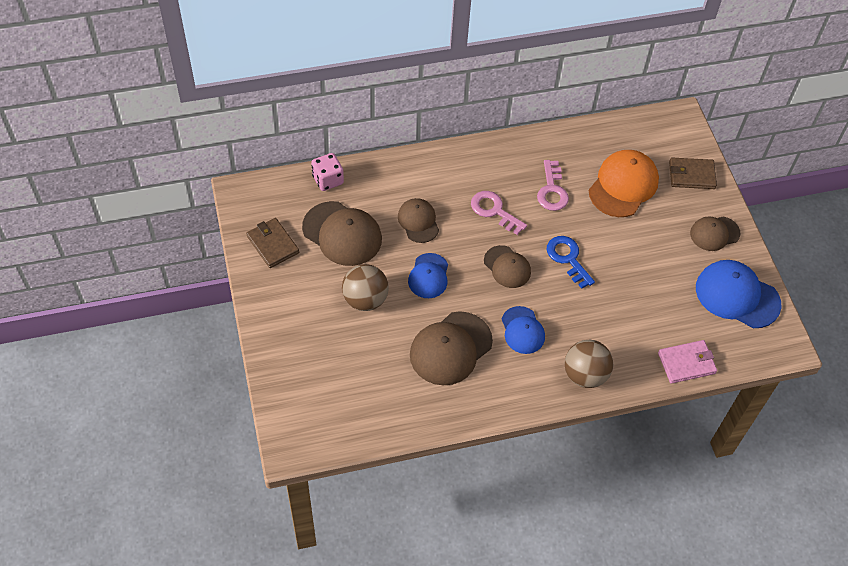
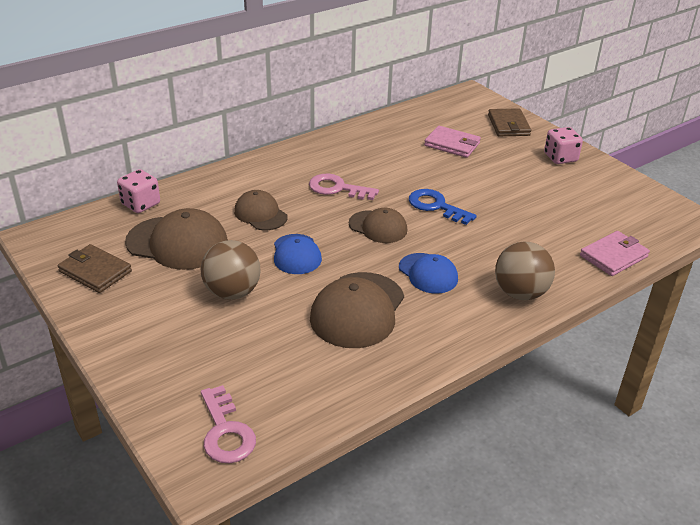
camera: 20 degrees left, 20 degrees down
pink key [537,160,569,211] -> pink key moved to [201,385,256,463]
orange cap [589,150,659,217] -> pink wallet [424,126,481,158]
brown wallet [669,158,717,189] -> brown wallet turned 75 degrees counterclockwise [488,108,531,136]
brown cap [690,216,740,251] -> pink dice [544,127,583,164]
blue cap [696,260,781,328] -> none

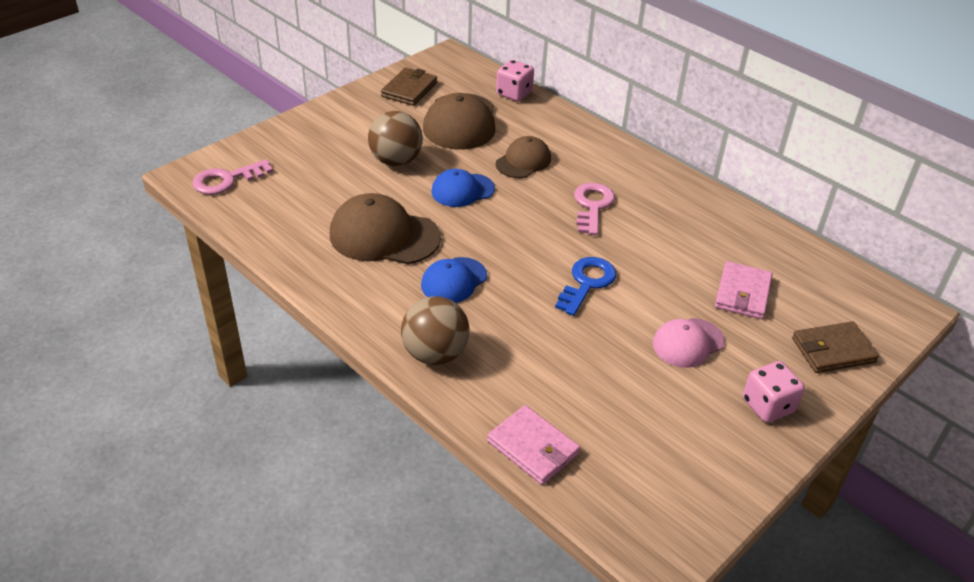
camera: 80 degrees right, 5 degrees up
brown cap [349,208,407,243] -> none
none -> pink cap [653,318,725,368]

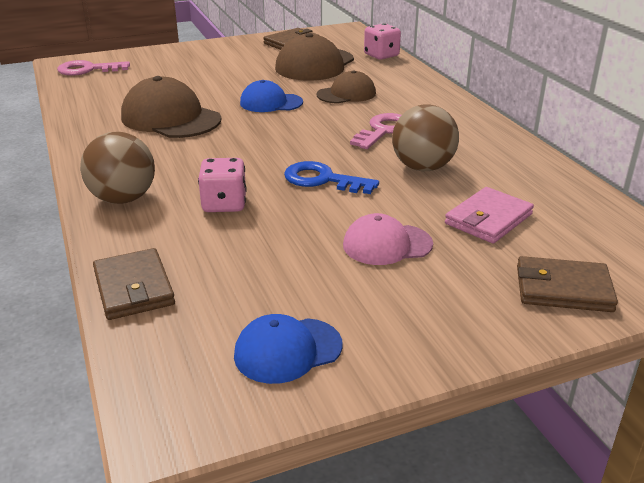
camera: 25 degrees right, 10 degrees down
brown ball [368,111,423,166] -> brown ball moved to [392,104,459,171]
blue cap [421,257,487,303] -> blue cap moved to [234,314,343,384]
pink wallet [487,405,580,485] -> brown wallet [93,248,175,320]
blue key [555,257,616,316] -> blue key turned 120 degrees counterclockwise [284,161,379,194]
pink dice [743,361,805,423] -> pink dice moved to [198,158,247,212]

